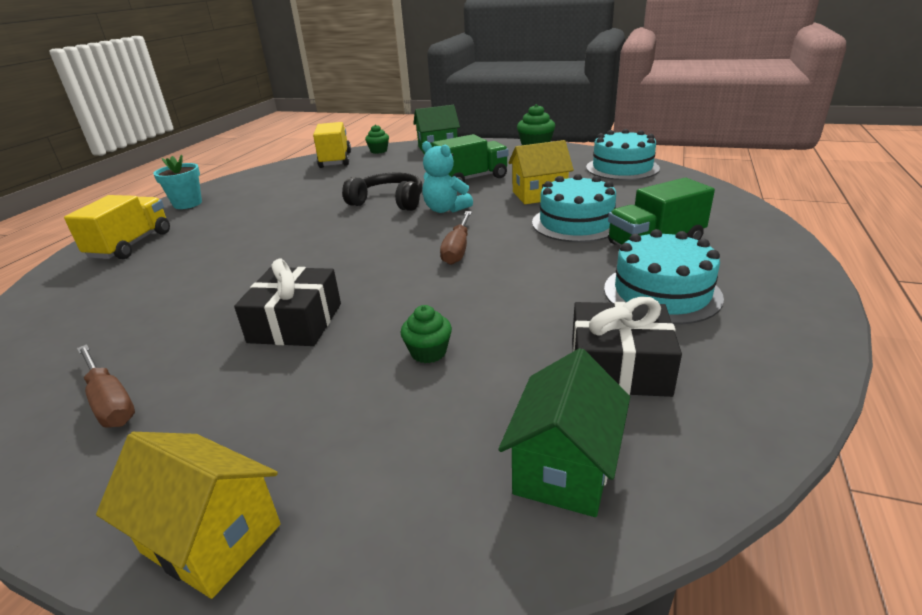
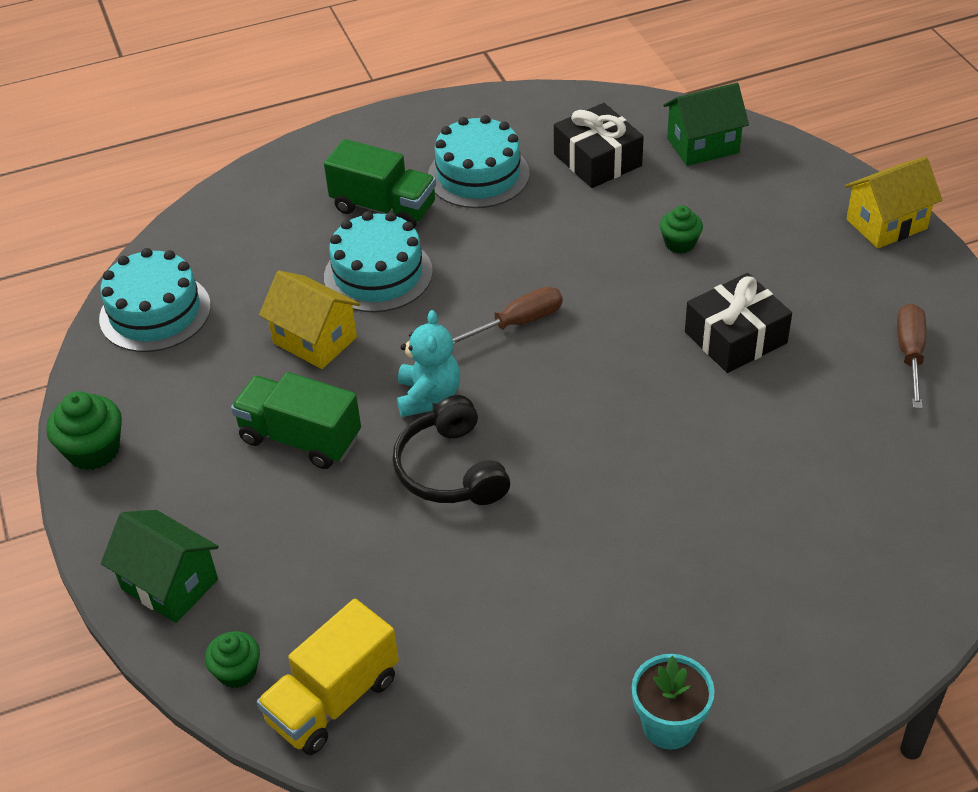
camera: 130 degrees left, 15 degrees up
yellow truck [64,195,170,259] -> none
yellow house [96,432,281,599] -> yellow house turned 75 degrees clockwise [845,157,942,249]

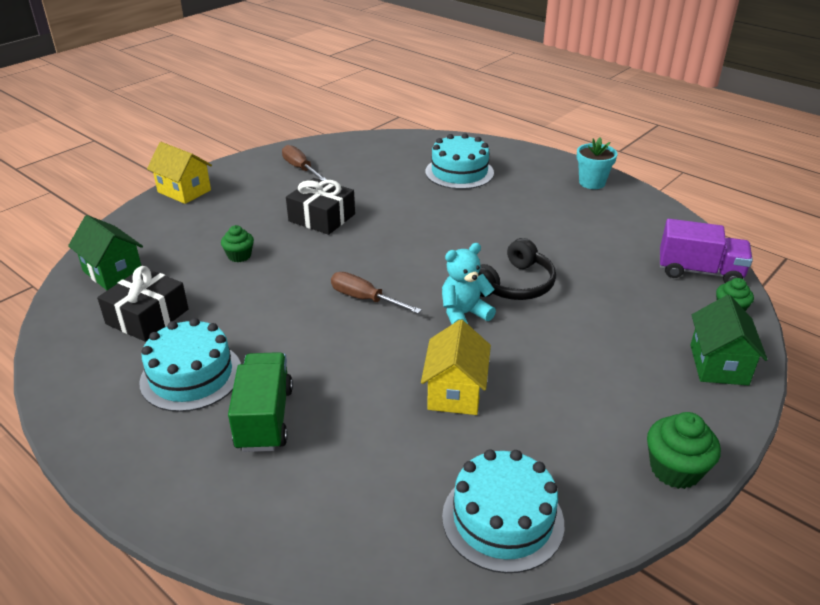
camera: 120 degrees left, 10 degrees down
green truck [231,372,361,469] -> none
yellow truck [257,599,399,755] -> purple truck [660,219,753,283]
turquoise cake [324,211,433,312] -> turquoise cake moved to [426,133,494,189]
brown screwdriver [897,303,926,409] -> brown screwdriver turned 75 degrees clockwise [282,145,327,181]

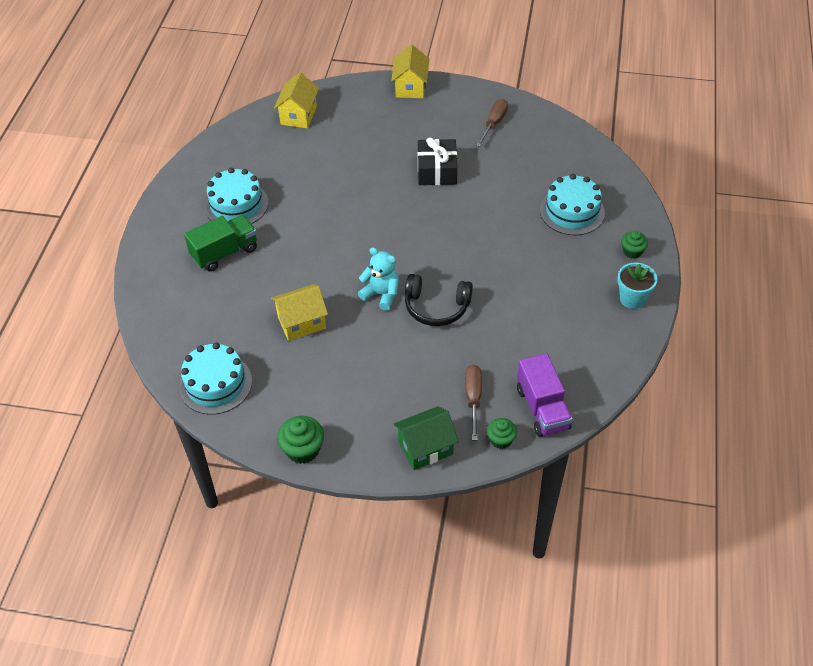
camera: 60 degrees right, 15 degrees up
green house [68,215,143,290] -> yellow house [274,72,319,128]
black gift [97,266,189,342] -> none
green cupcake [221,225,254,262] -> green cupcake moved to [621,230,648,259]
brown screwdriver [331,272,422,314] -> brown screwdriver moved to [465,365,482,440]

